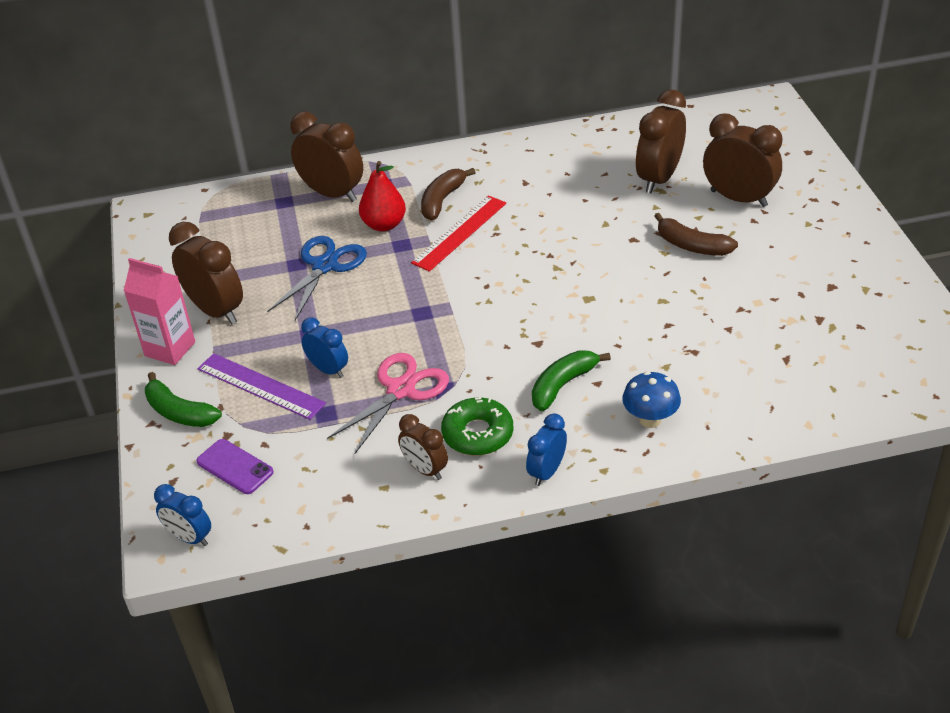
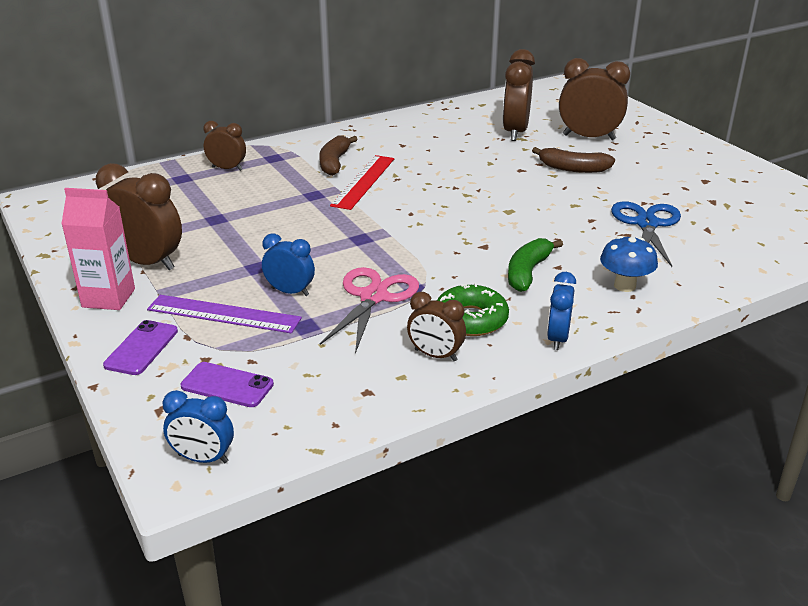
camera: 20 degrees left, 10 degrees down
green banana [145,372,222,427] -> purple phone [103,320,178,375]
blue scissors [267,236,367,321] -> blue scissors moved to [611,201,681,267]
brown clock [290,112,363,202] -> brown clock [203,121,246,171], size x0.59
red pear [359,161,406,232] -> none

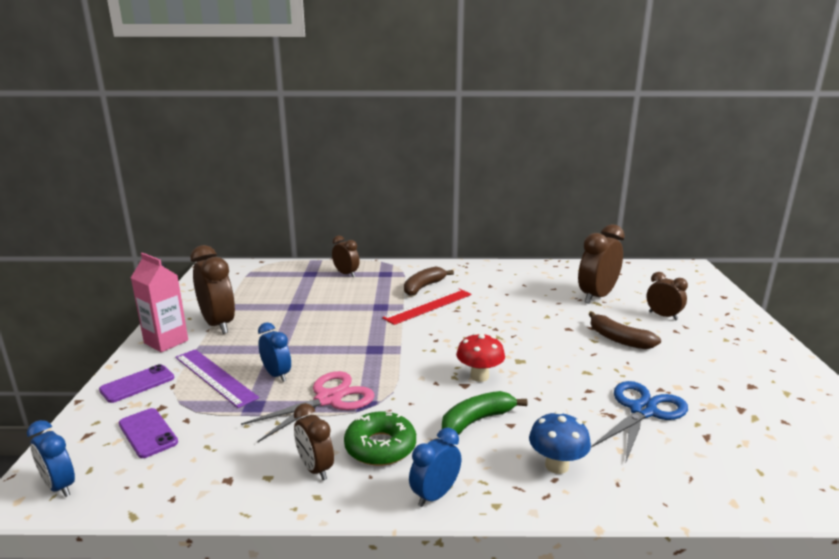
camera: 30 degrees right, 10 degrees down
brown clock [559,58,630,140] -> brown clock [646,272,688,321], size x0.59
none -> red mushroom [456,333,505,382]

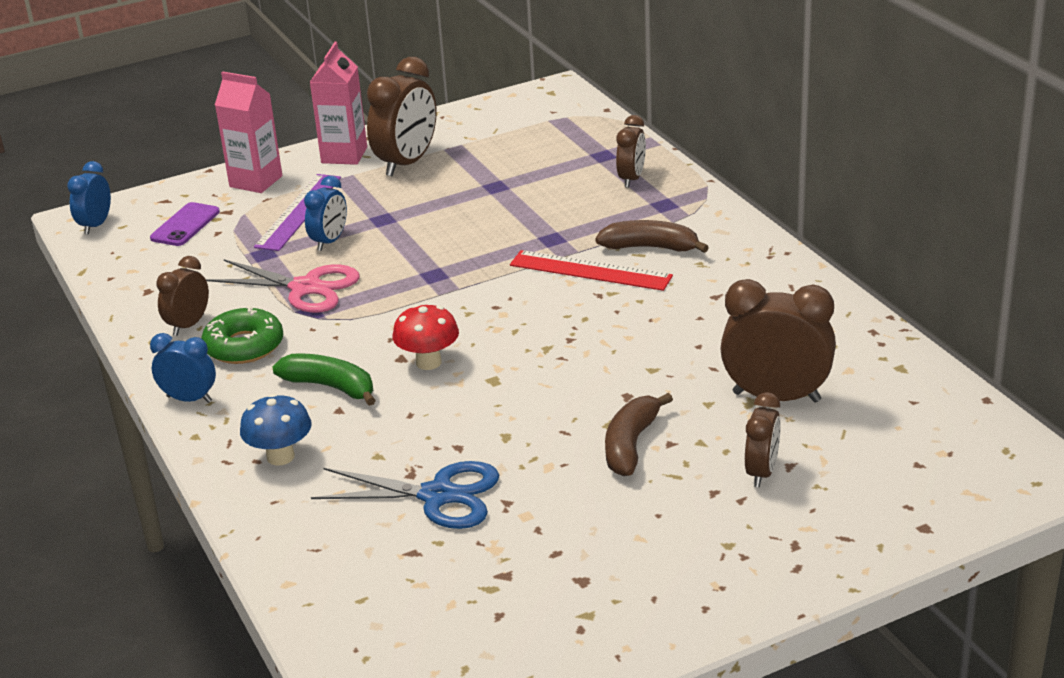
camera: 65 degrees right, 10 degrees up
purple phone [99,364,174,403] -> pink carton [215,71,282,193]

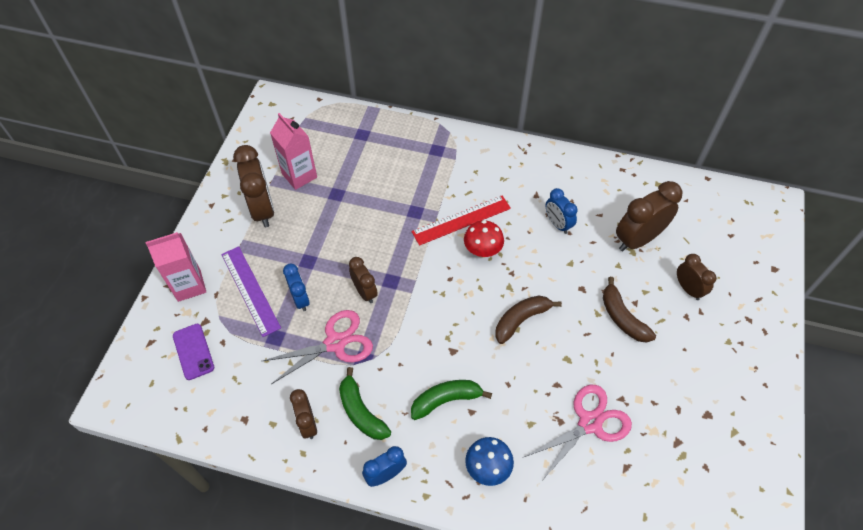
camera: 50 degrees left, 25 degrees up
blue clock [67,161,111,235] -> blue clock moved to [546,188,578,234]
green donut [201,306,283,364] -> green banana [339,367,391,440]
pink carton [310,42,367,165] -> pink carton moved to [270,113,317,190]
blue scissors [311,461,499,529] -> pink scissors [524,385,632,479]
red mushroom [392,304,459,370] -> red mushroom moved to [464,220,504,258]
brown banana [595,220,709,253] -> brown banana moved to [495,295,562,344]
brown clock [616,115,646,188] -> brown clock moved to [349,257,378,303]

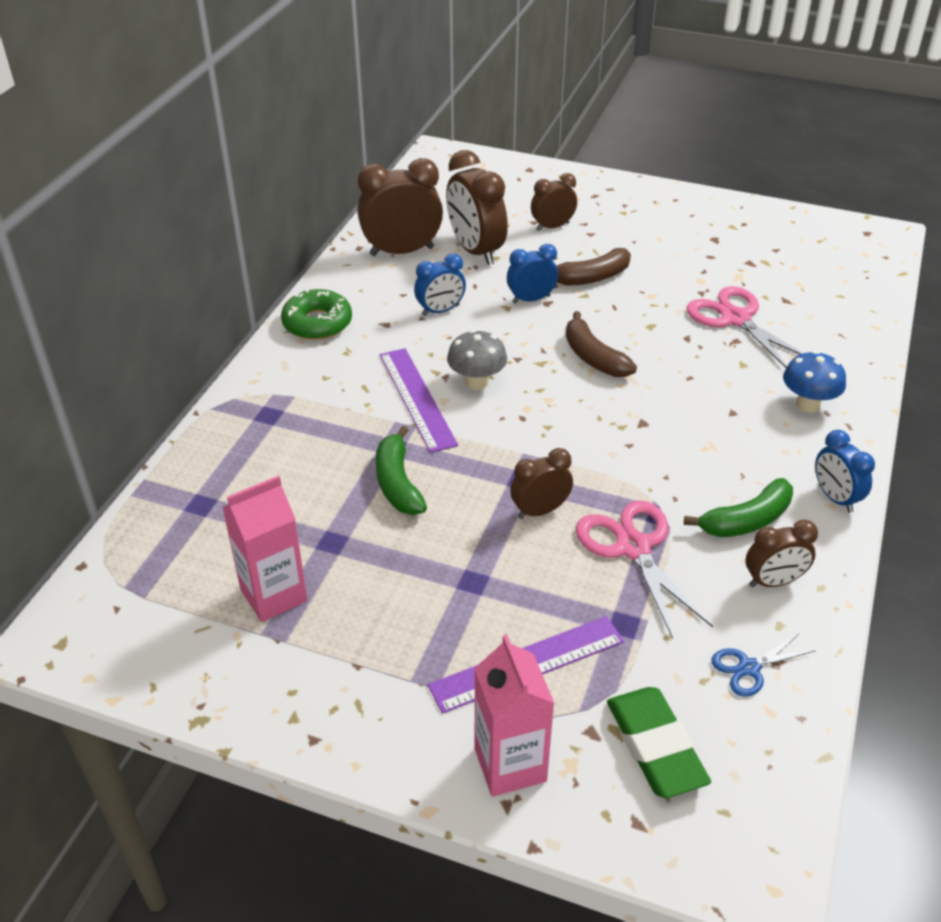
camera: 85 degrees left, 15 degrees down
purple phone [173,324,214,380] -> green eraser [607,687,711,798]
brown clock [233,145,274,227] -> brown clock moved to [357,158,443,256]
blue clock [283,264,310,311] -> blue clock moved to [507,244,558,303]
green banana [411,380,492,420] -> green banana moved to [376,426,427,515]
red ruler [412,196,511,246] -> purple ruler [380,348,458,453]
red mushroom [464,220,504,258] -> grey mushroom [447,330,507,390]
none -> green donut [281,289,352,340]
none -> blue scissors [711,633,816,697]

